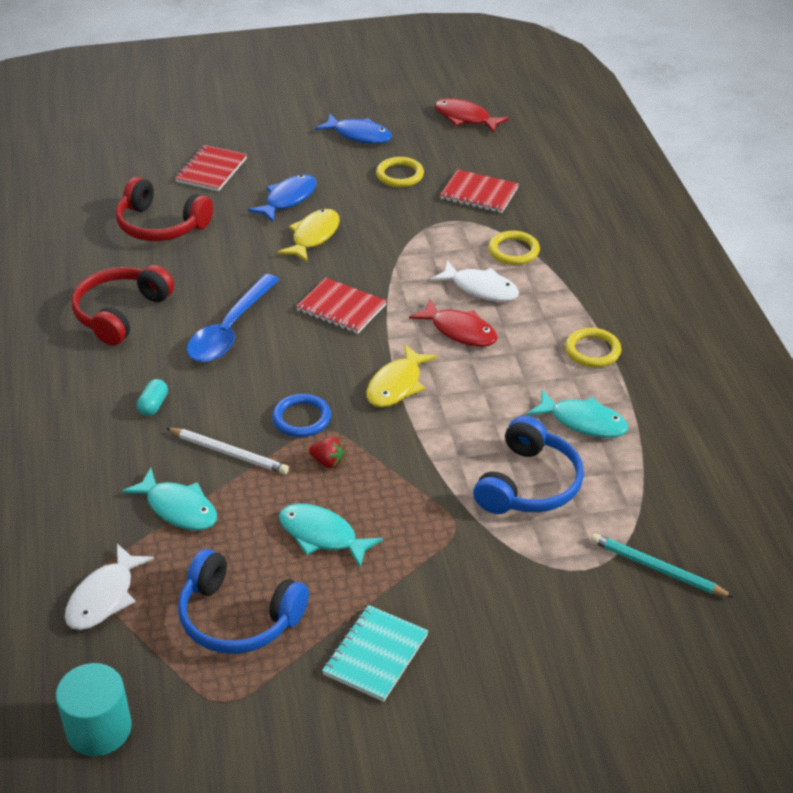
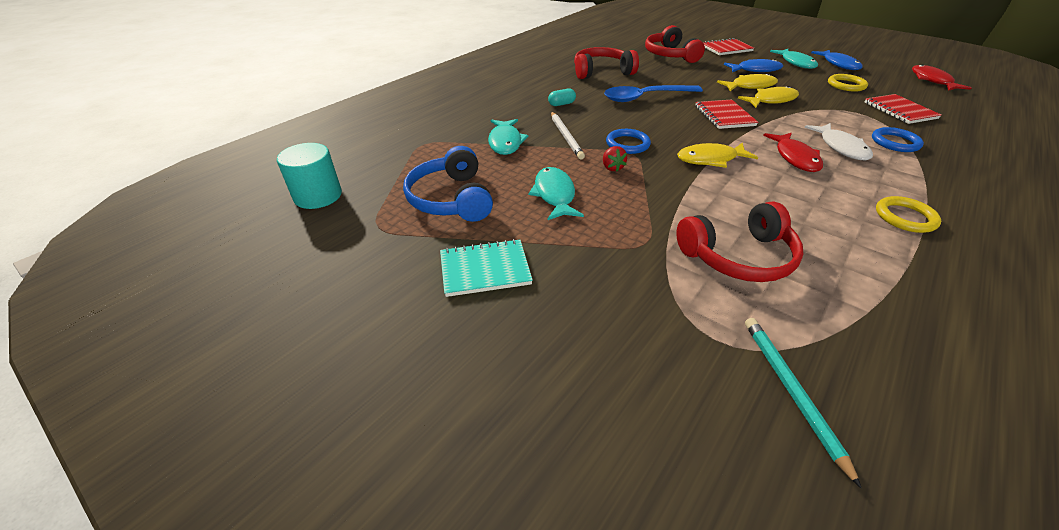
camera: 50 degrees right, 0 degrees up
white fish [65,544,154,630] -> none
blue headphones [473,416,584,514] -> red headphones [676,201,803,282]
yellow ring [488,231,540,265] -> blue ring [872,127,924,152]
turquoise fish [527,390,628,438] -> turquoise fish moved to [770,49,818,69]
none -> yellow fish [738,86,799,108]

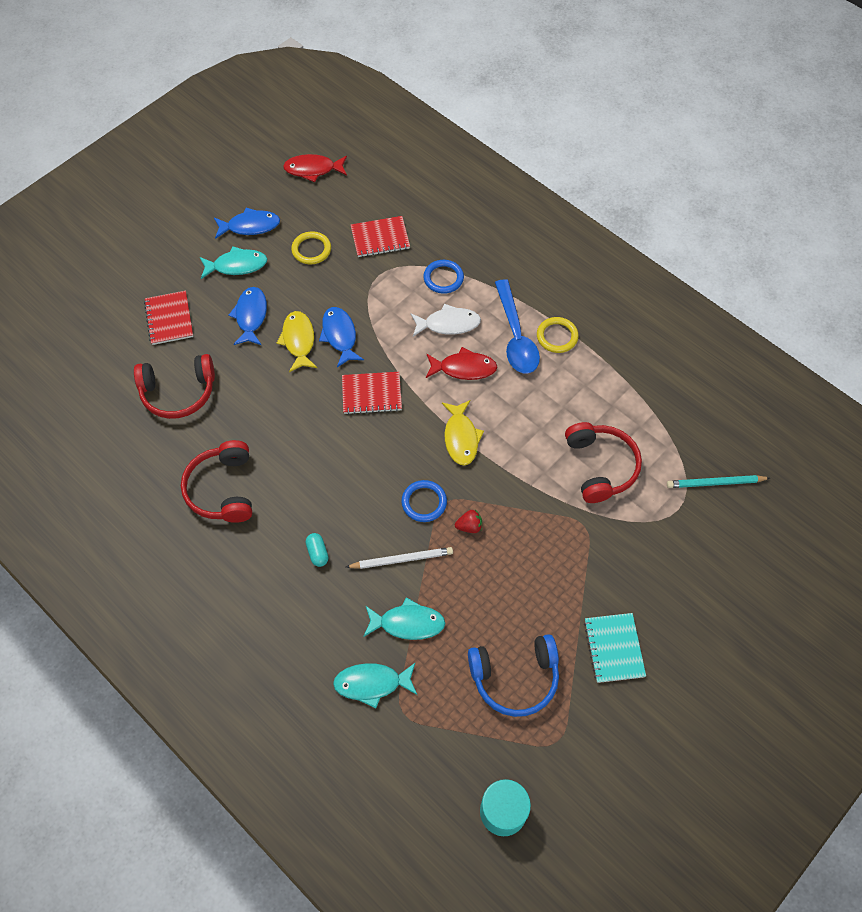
camera: 85 degrees left, 20 degrees up
turquoise fish [529,167,584,221] -> turquoise fish moved to [333,663,417,708]
blue spoon [604,85,703,102] -> blue spoon moved to [495,279,540,374]
yellow fish [738,86,799,108] -> blue fish [319,307,364,367]

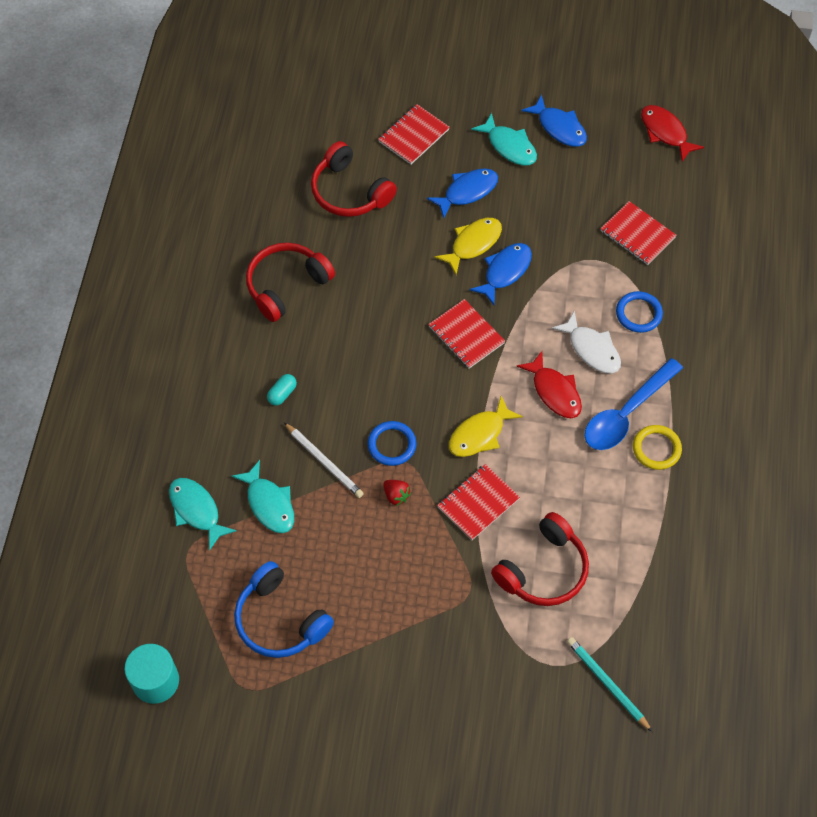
camera: 55 degrees right, 0 degrees up
yellow ring [291,231,331,264] -> none
turquoise notebook [584,613,646,683] -> none
none -> red notebook [437,464,520,540]

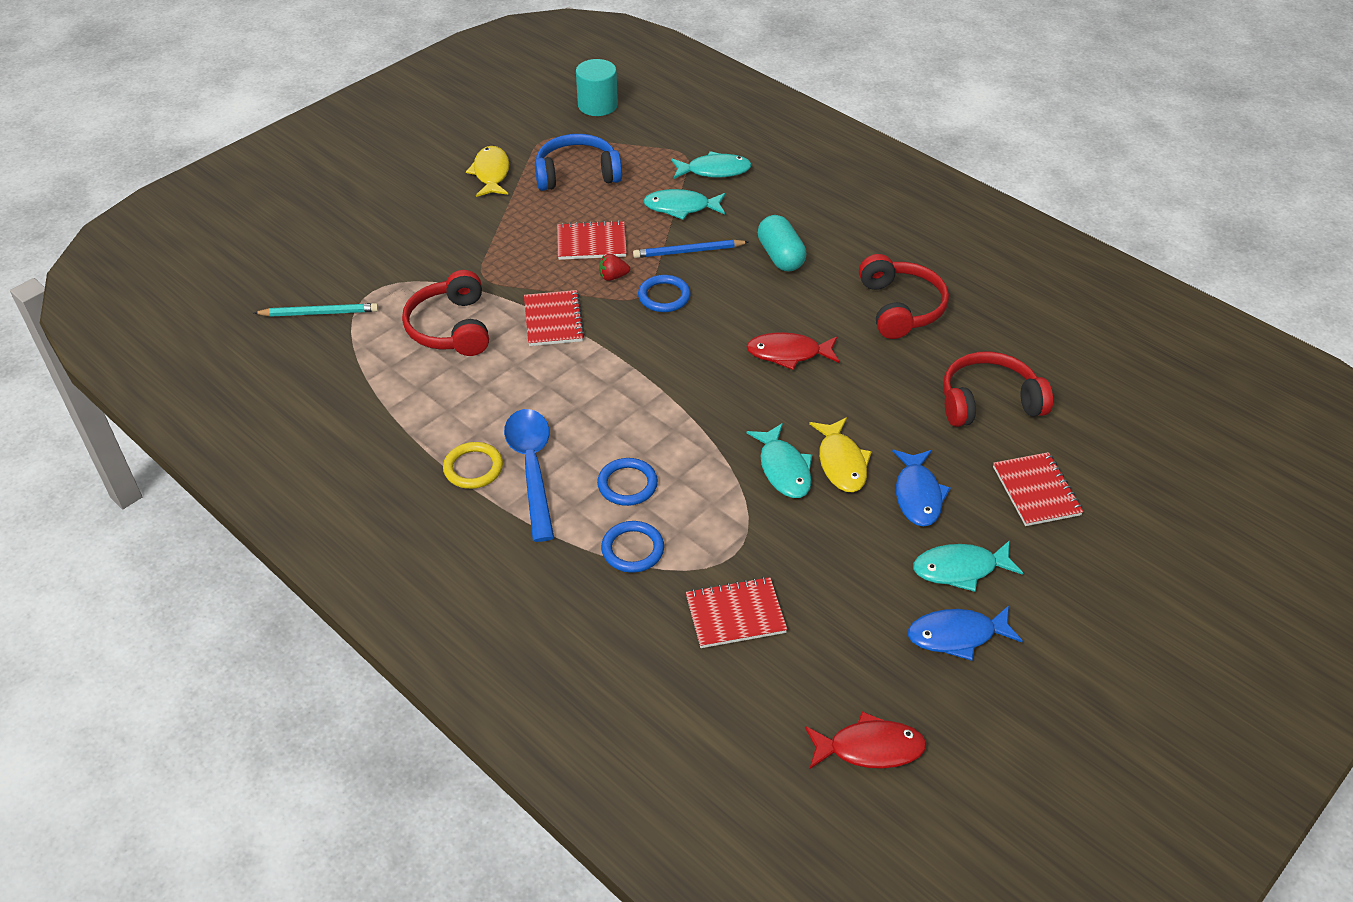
camera: 125 degrees right, 15 degrees down
turquoise capsule [267,374,297,406] -> turquoise capsule [758,215,806,271], size x1.80
white pencil [284,422,364,498] -> blue pencil [633,240,749,258]
red notebook [428,299,505,369] -> red notebook moved to [557,220,627,260]
yellow fish [449,396,523,457] -> yellow fish moved to [466,146,509,197]
blue fish [469,243,532,305] -> turquoise fish [747,423,812,498]
red fish [516,351,582,418] -> red fish moved to [746,332,840,370]
white fish [551,311,621,373] -> blue ring [597,458,658,506]

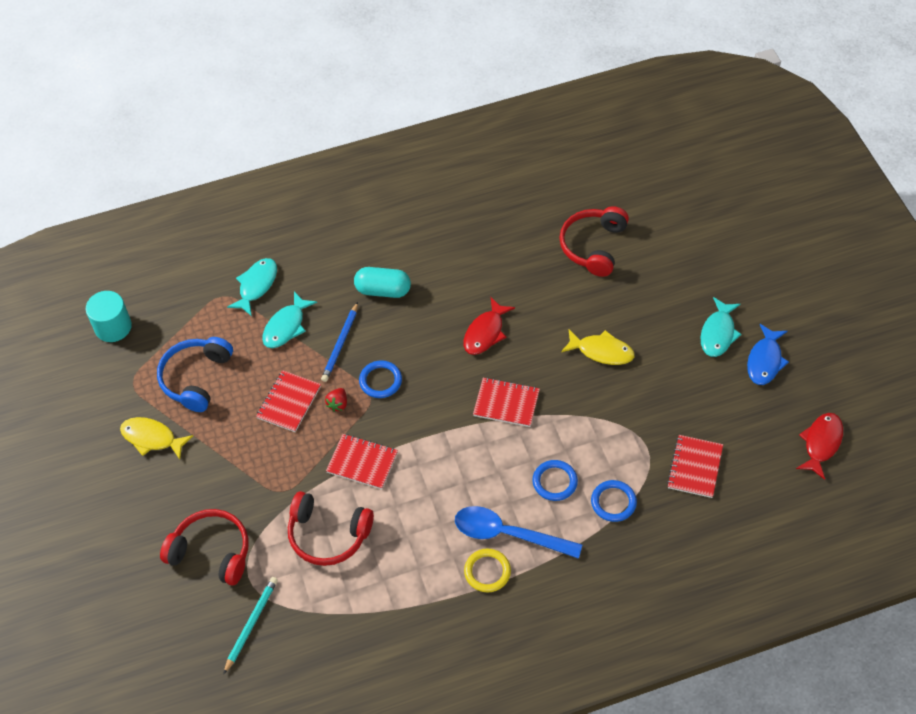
camera: 60 degrees left, 10 degrees up
turquoise fish [747,423,812,498] -> none
red headphones [859,254,949,339] -> red headphones moved to [160,509,249,585]
blue fish [892,450,951,527] -> none
red notebook [993,452,1084,526] -> red notebook moved to [473,378,540,427]

